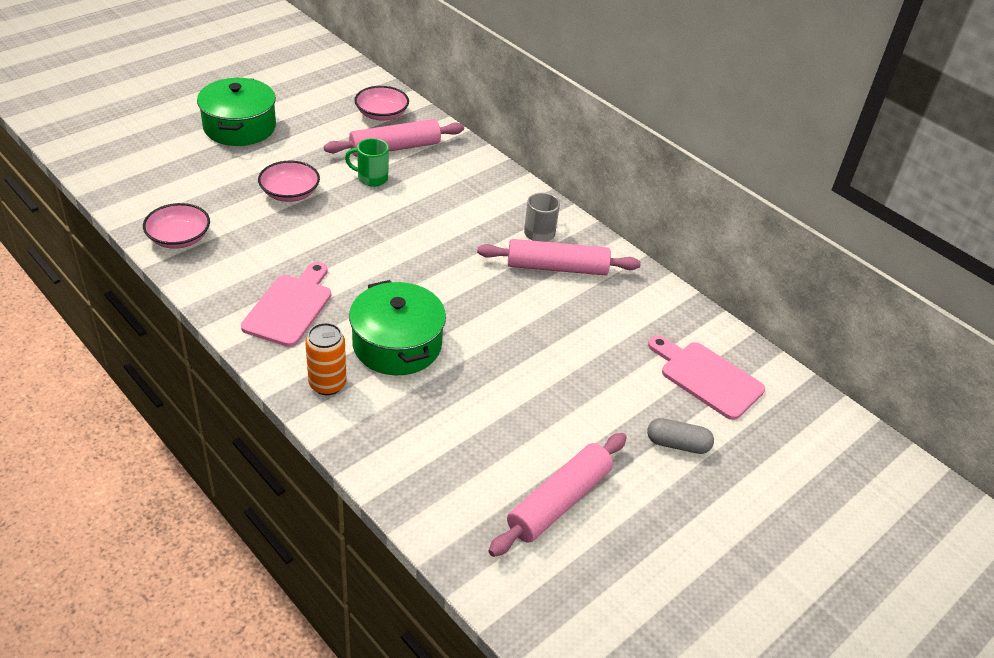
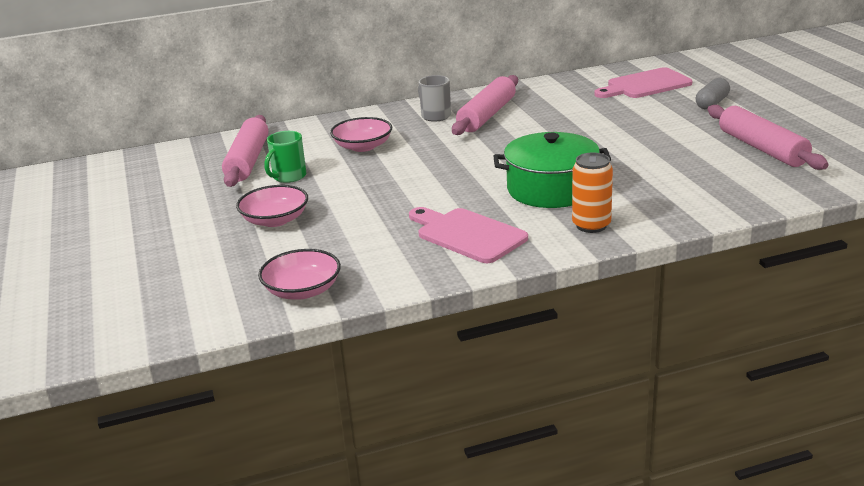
camera: 60 degrees left, 15 degrees down
green pot [197,78,276,146] -> none
pink bowl [354,86,409,121] -> pink bowl moved to [330,117,392,152]

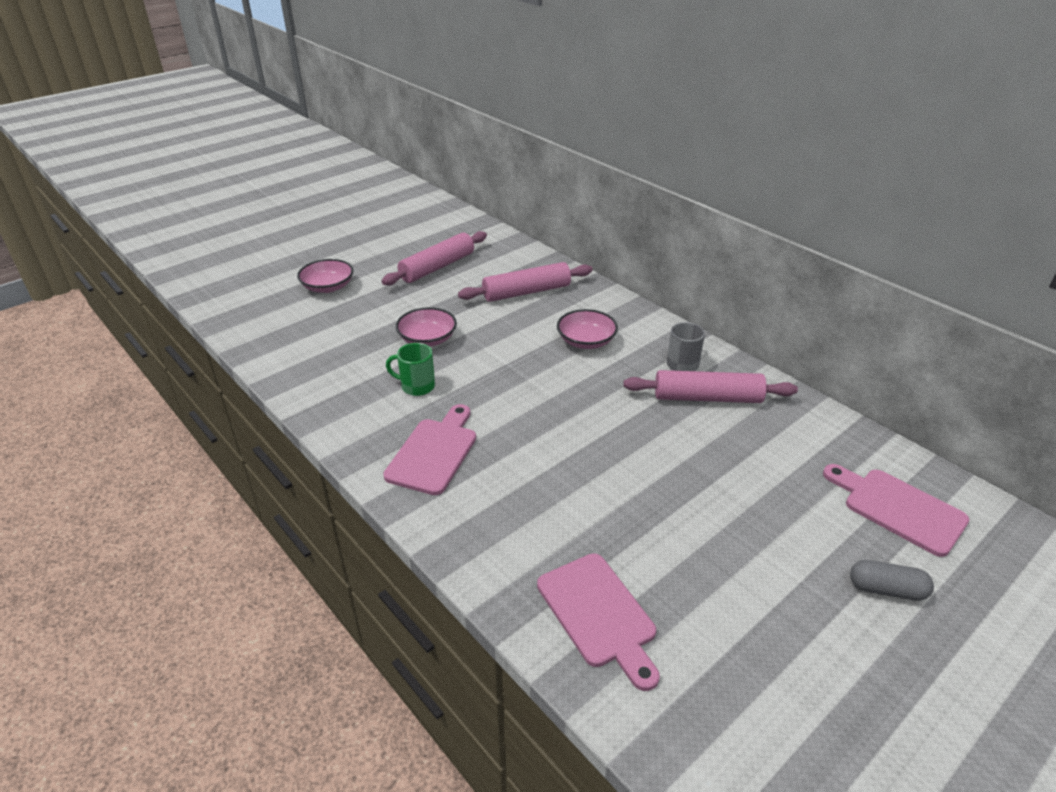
camera: 65 degrees right, 10 degrees up
pink bowl [258,249,341,300] -> pink bowl moved to [297,259,353,293]
green mug [264,131,306,183] -> green mug moved to [386,343,435,396]
green pot [493,132,611,208] -> none
orange can [572,153,613,233] -> none
pink rolling pin [707,105,829,170] -> pink rolling pin moved to [381,231,487,285]
none -> pink cutting board [537,553,660,691]

